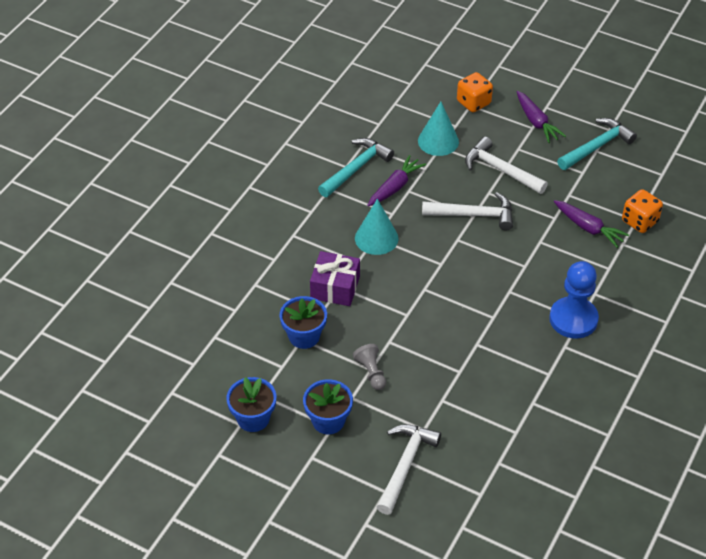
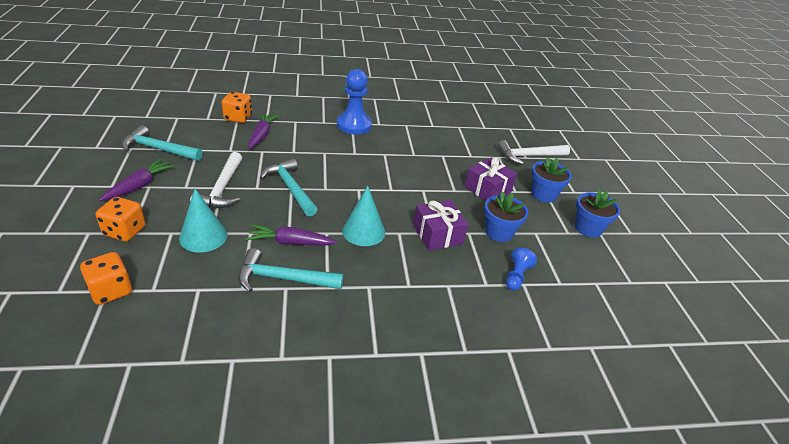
camera: 130 degrees left, 10 degrees down
grey pawn [353,344,386,390] -> purple gift [464,157,517,201]
white hammer [422,192,513,231] -> turquoise hammer [259,158,317,216]
none -> orange dice [80,252,132,305]
none -> blue pawn [506,248,537,291]

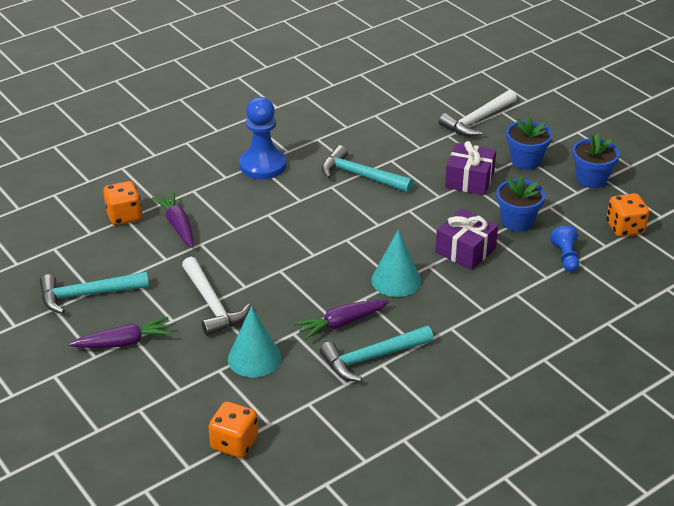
camera: 25 degrees left, 0 degrees up
orange dice [96,197,145,242] -> orange dice moved to [606,193,649,237]
purple carrot [99,159,175,201] -> purple carrot turned 75 degrees clockwise [69,317,173,348]
turquoise hammer [259,158,317,216] -> turquoise hammer moved to [322,145,413,192]

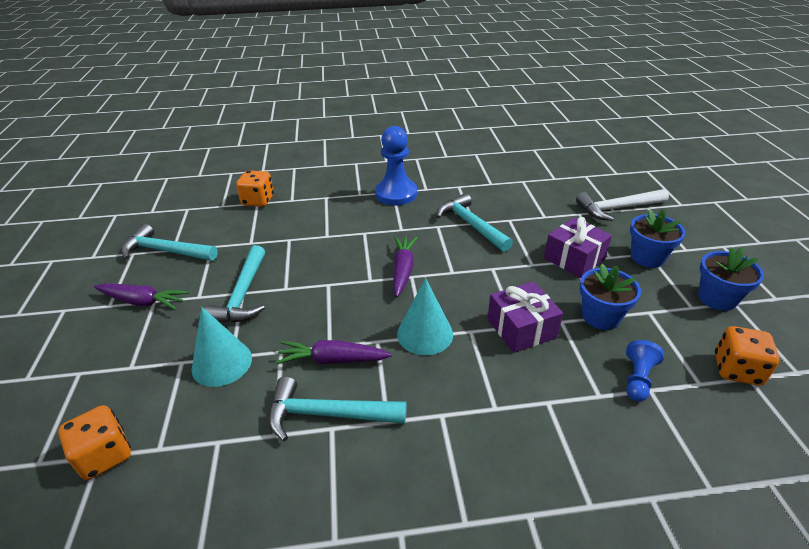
camera: 30 degrees right, 0 degrees up
purple carrot [152,192,193,247] -> purple carrot moved to [393,236,417,297]
white hammer [182,257,251,336] -> turquoise hammer [204,245,265,323]

